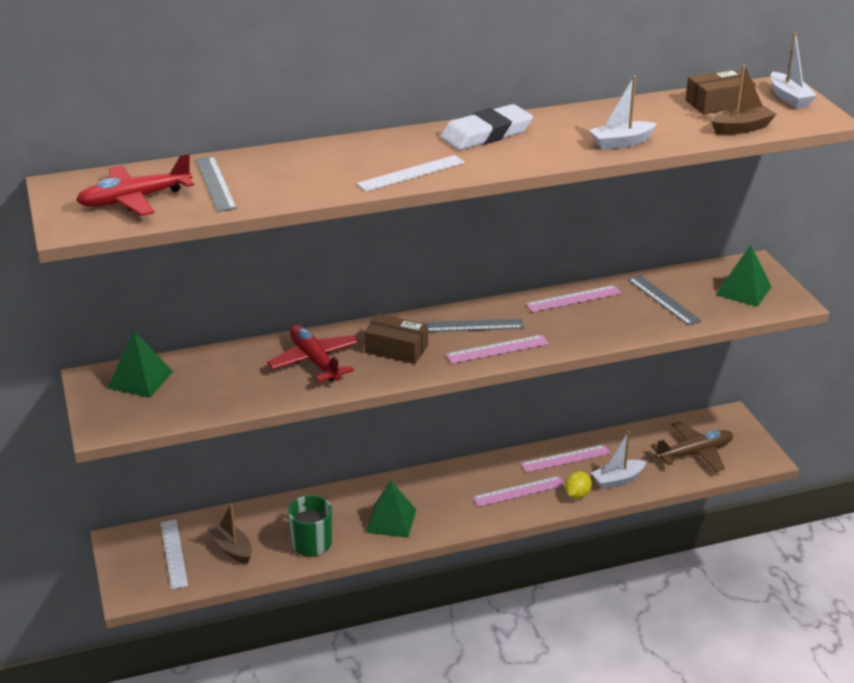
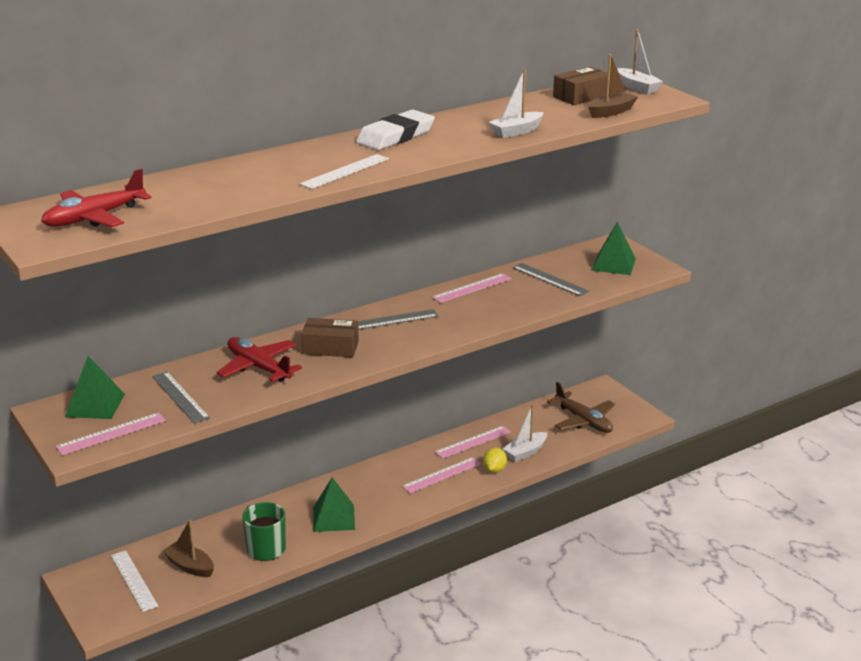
camera: 15 degrees left, 5 degrees down
grey ruler [196,156,237,212] -> grey ruler moved to [152,372,210,424]
pink ruler [446,335,549,364] -> pink ruler moved to [55,412,166,455]
brown plane [651,421,733,472] -> brown plane turned 90 degrees clockwise [547,382,615,433]

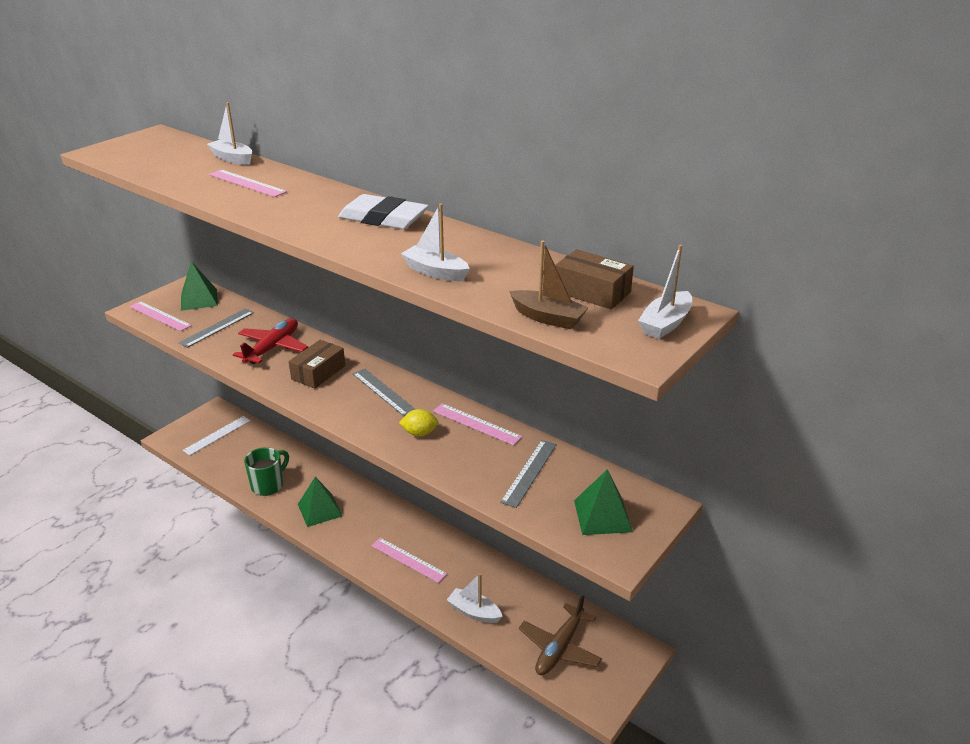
camera: 70 degrees right, 5 degrees up
red plane [41,169,152,227] -> none
brown boat [162,520,214,577] -> none
white ruler [299,154,389,189] -> none
brown box [301,318,359,357] -> brown box turned 45 degrees clockwise [289,340,345,389]
pink ruler [435,426,511,459] -> pink ruler moved to [209,170,287,197]
yellow lemon [483,448,507,473] -> yellow lemon moved to [399,409,439,436]
none -> white boat [207,102,252,165]

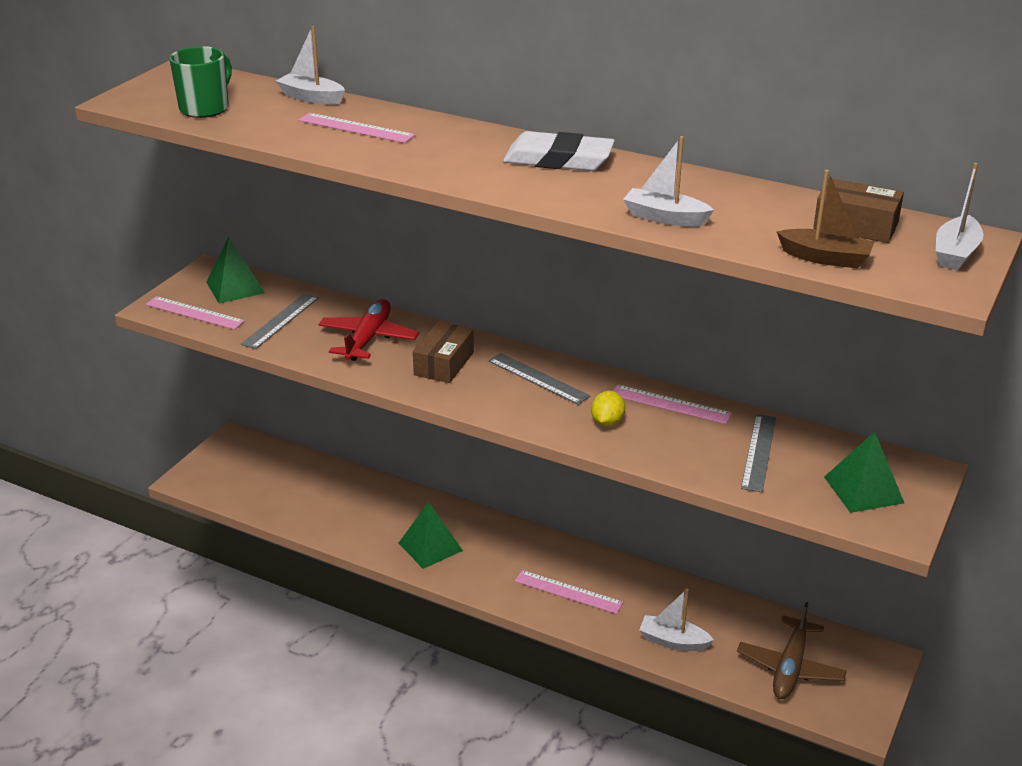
camera: 10 degrees left, 0 degrees up
white ruler [183,416,250,456] -> none
green mug [244,447,289,496] -> green mug moved to [169,46,232,118]
yellow lemon [399,409,439,436] -> yellow lemon turned 60 degrees counterclockwise [591,391,625,426]

